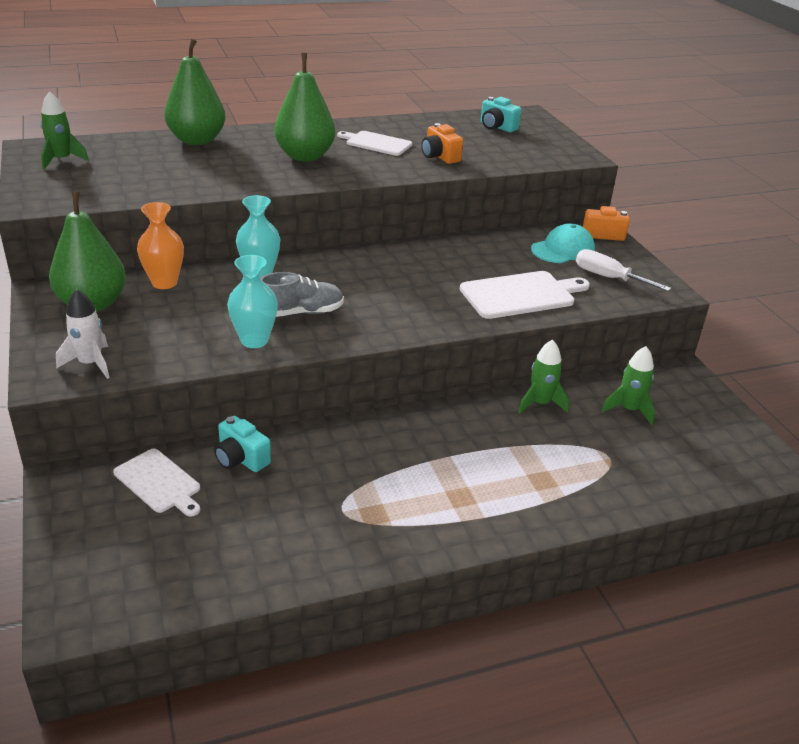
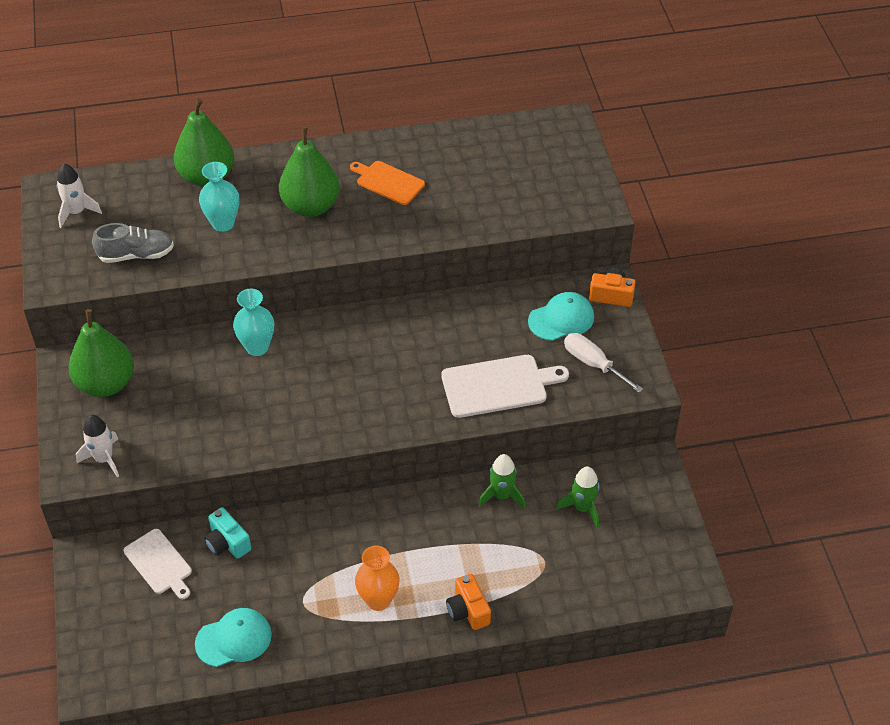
camera: 10 degrees right, 15 degrees up
green rocket [41,91,89,170] -> white rocket [57,163,102,228]
orange vase [137,202,184,289] -> orange vase moved to [355,546,400,611]
turquoise vase [227,255,278,348] -> turquoise vase moved to [199,162,239,232]
grey shoe [260,272,344,317] -> grey shoe moved to [92,223,174,263]
white cutting board [337,131,412,156] -> orange cutting board [350,161,425,205]
orange camera [421,123,463,164] -> orange camera moved to [446,574,491,630]
turquoise camera [481,97,522,132] -> none
none -> turquoise cap [195,608,272,667]

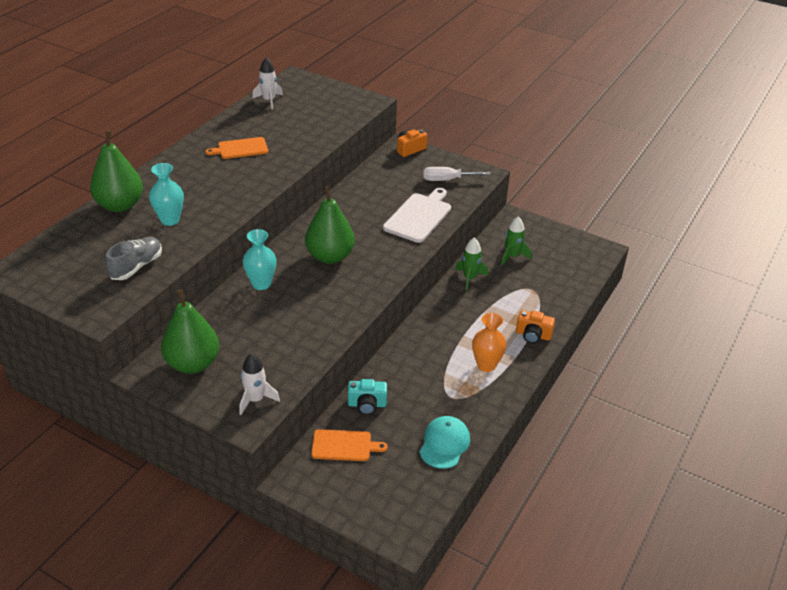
camera: 50 degrees left, 10 degrees down
white rocket [57,163,102,228] -> white rocket moved to [252,58,283,110]
white cutting board [124,529,192,599] -> orange cutting board [311,429,388,461]
green pear [279,127,340,217] -> green pear moved to [305,186,355,264]
turquoise cap [528,292,594,341] -> none

